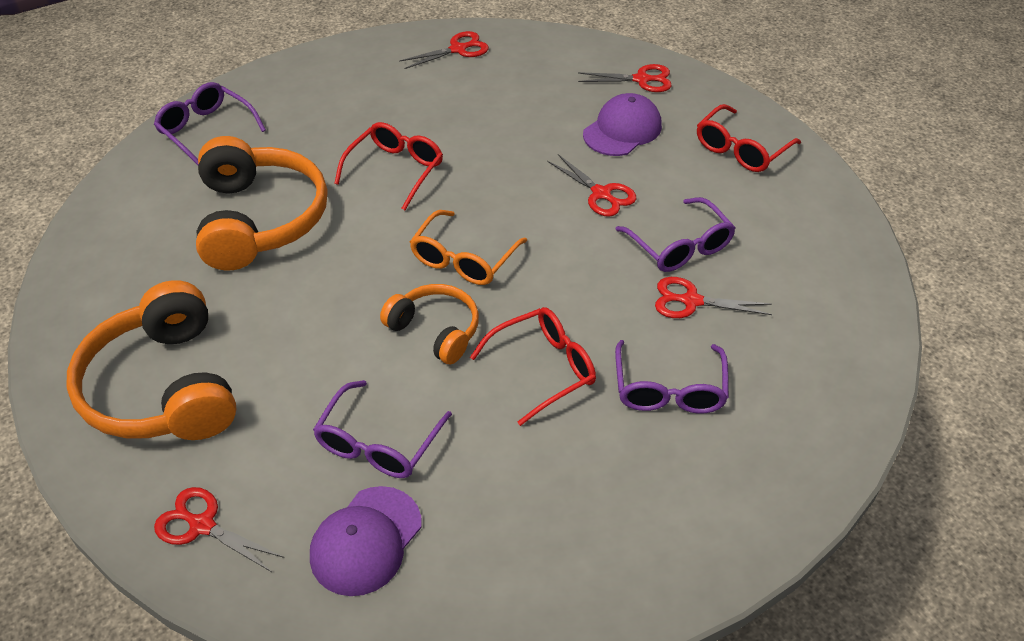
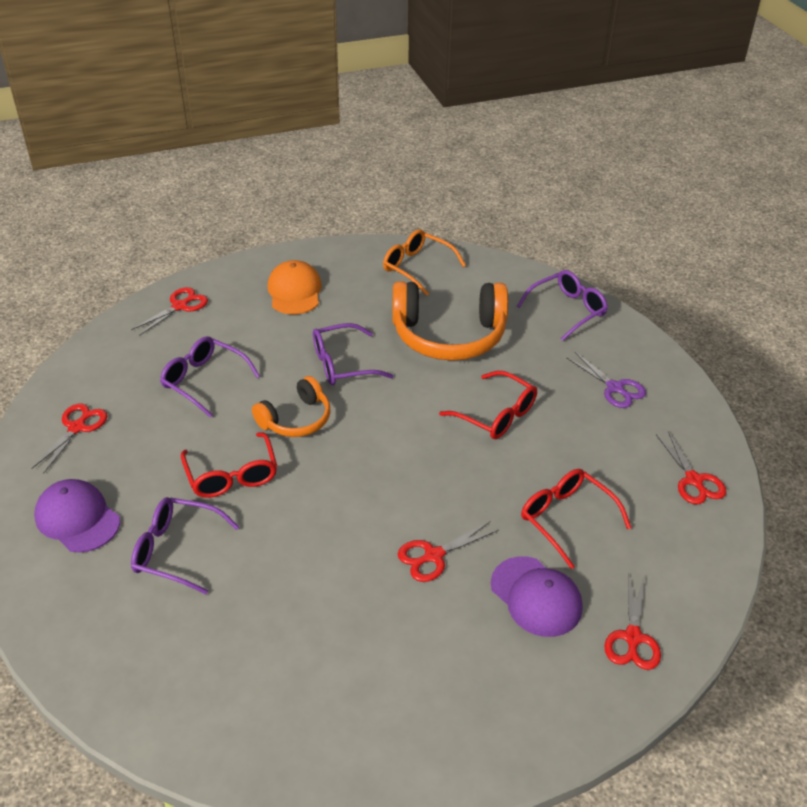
camera: 100 degrees right, 5 degrees down
orange headphones [66,280,237,440] -> orange cap [267,260,322,314]
purple cap [310,486,422,596] -> purple cap moved to [34,479,120,553]
orange glasses [410,210,527,285] -> orange glasses moved to [383,229,466,296]
purple glasses [615,197,735,272] -> purple glasses moved to [313,323,393,385]
red scissors [655,277,772,318] -> red scissors moved to [31,404,108,474]
red glasses [697,104,801,172] -> red glasses moved to [521,469,631,569]
none -> purple scissors [566,352,646,408]

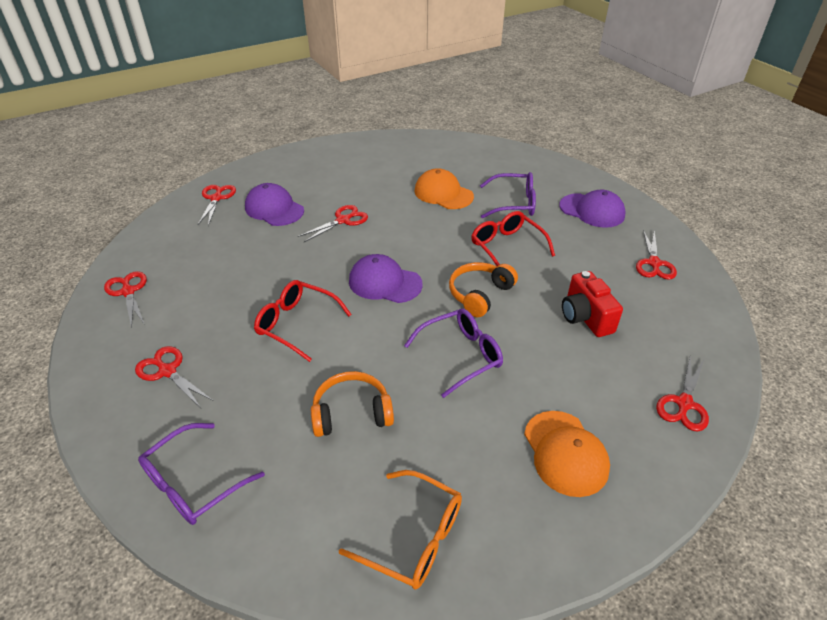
camera: 170 degrees right, 0 degrees up
purple glasses [160,336,260,418] -> red camera [562,271,623,337]
orange headphones [392,281,508,361] -> orange headphones [311,371,394,437], size x0.56
red glasses [521,469,631,569] -> none
purple scissors [566,352,646,408] -> red scissors [135,346,213,408]
none -> purple cap [349,254,423,303]
none -> orange cap [415,168,474,209]

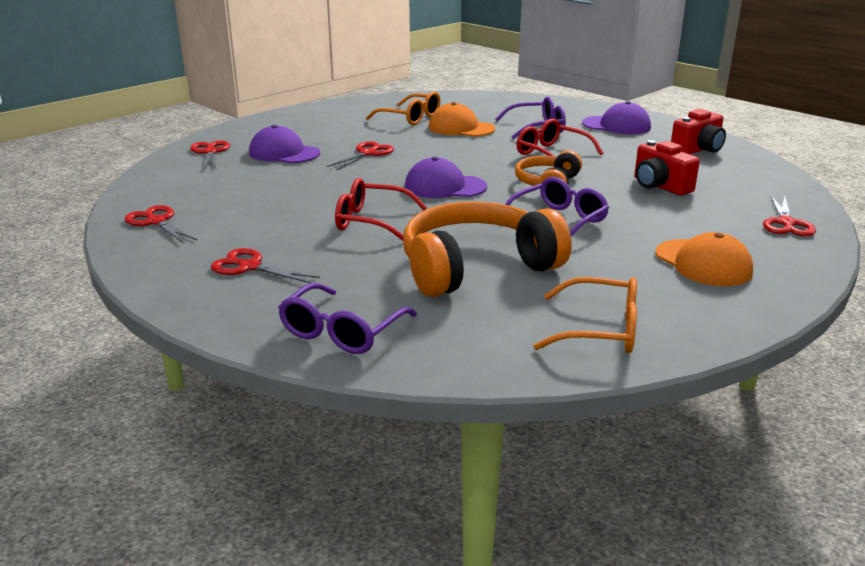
camera: 15 degrees left, 15 degrees down
orange headphones [311,371,394,437] -> orange headphones [403,202,572,297], size x1.78
red scissors [636,230,677,280] -> red camera [671,109,726,154]
none -> orange glasses [366,91,440,125]

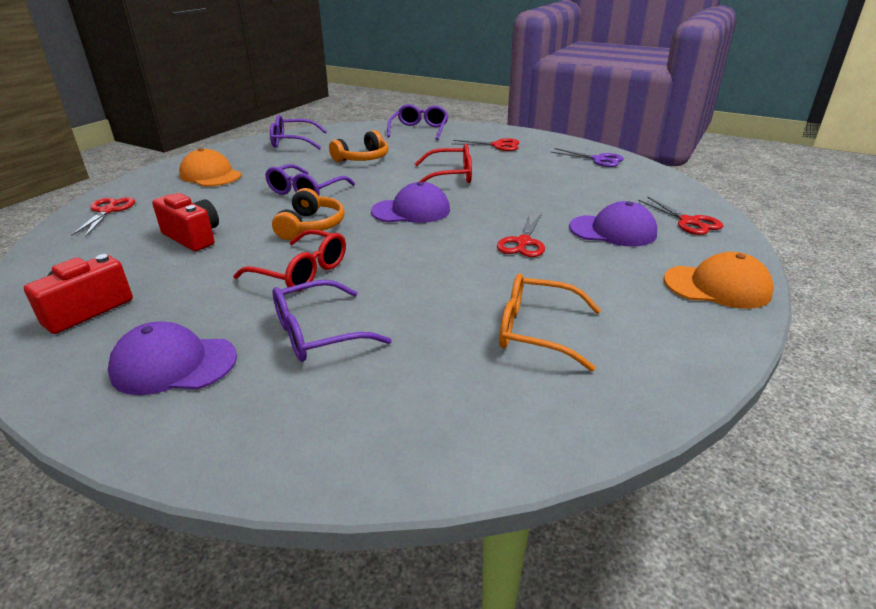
camera: 165 degrees right, 5 degrees up
red scissors [125,205,197,243] -> purple scissors [550,148,624,167]
orange headphones [403,202,572,297] -> orange headphones [329,130,389,162], size x0.56
orange cap [429,102,495,137] -> orange cap moved to [664,252,774,309]
orange glasses [534,277,637,353] -> purple glasses [270,115,327,149]

